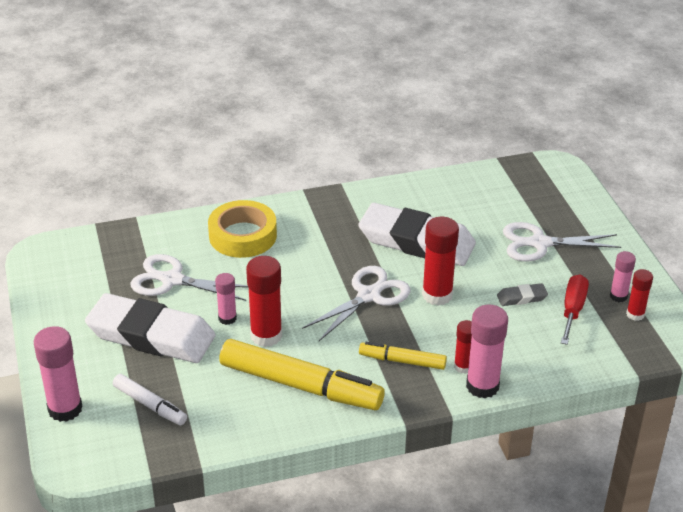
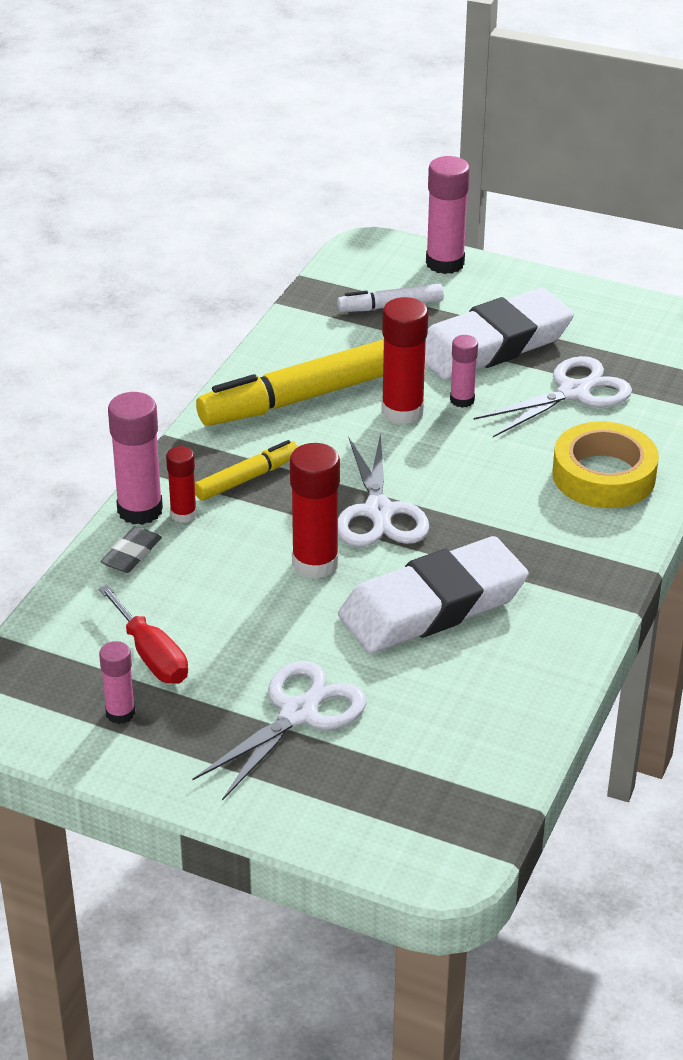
camera: 130 degrees right, 0 degrees up
grey eraser [497,283,548,306] -> grey eraser moved to [100,526,162,573]
red glue stick [626,269,653,321] -> none

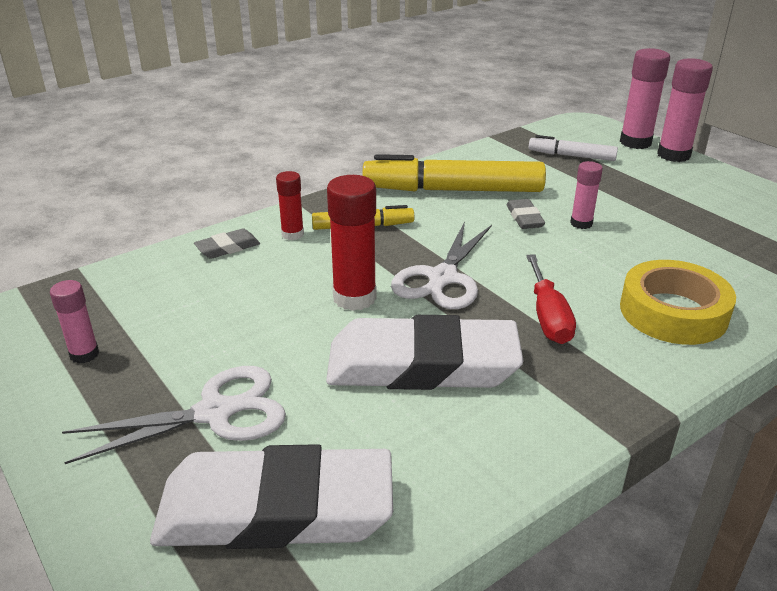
camera: 30 degrees right, 5 degrees down
red screwdriver [99,585,188,684] -> red screwdriver moved to [526,254,576,344]
pink glue stick [108,392,163,525] -> pink glue stick moved to [657,58,713,162]
red glue stick [381,297,428,425] -> grey eraser [507,199,545,229]
white eraser [425,288,574,380] -> white eraser moved to [150,444,393,549]
white scissors [474,356,632,437] -> none

